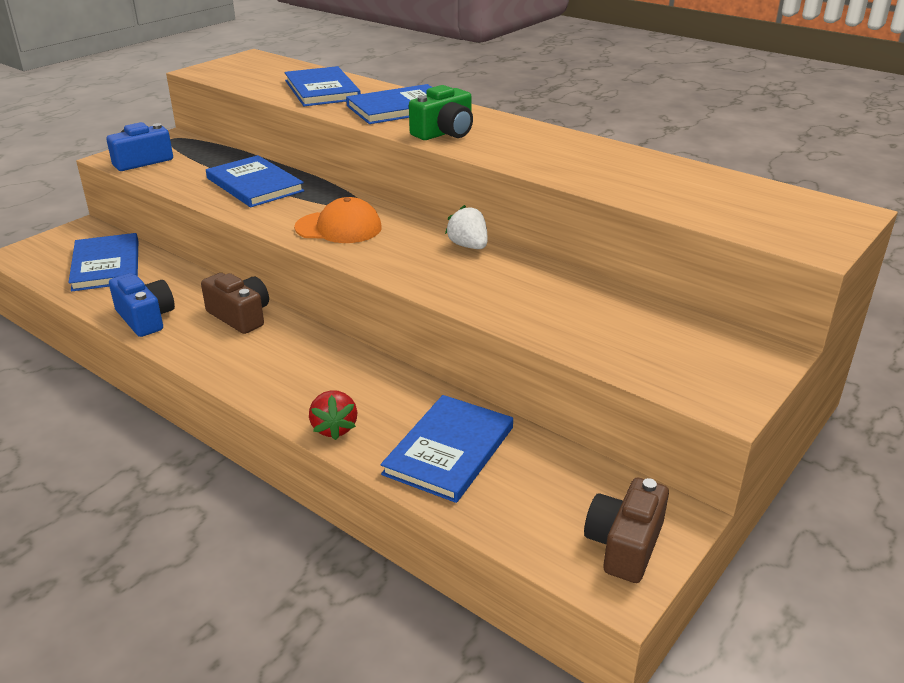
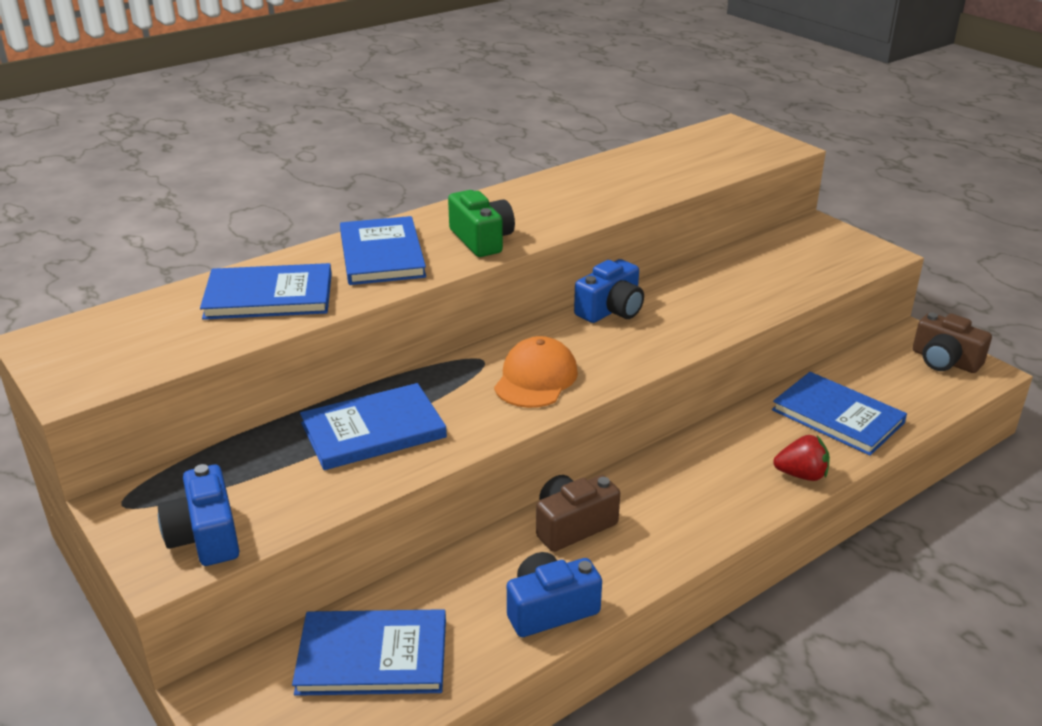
camera: 75 degrees left, 0 degrees up
white strawberry [445,205,488,249] -> blue camera [574,259,644,323]

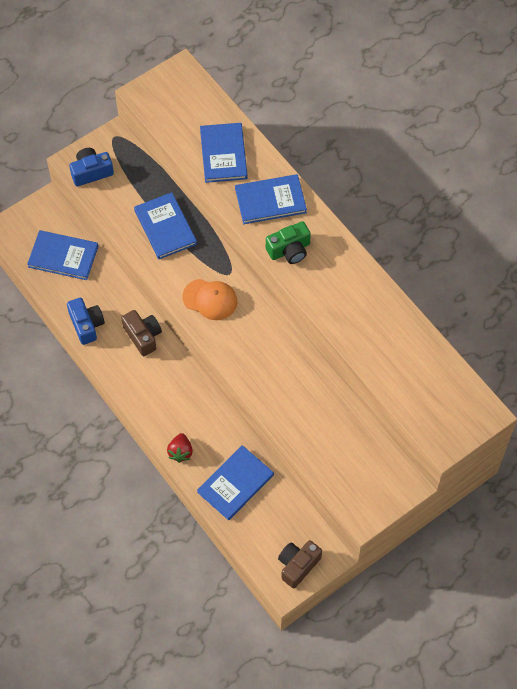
camera: 90 degrees right, 30 degrees up
blue book [292,609,446,696] -> blue book turned 75 degrees counterclockwise [27,230,99,280]
blue camera [574,259,644,323] -> none

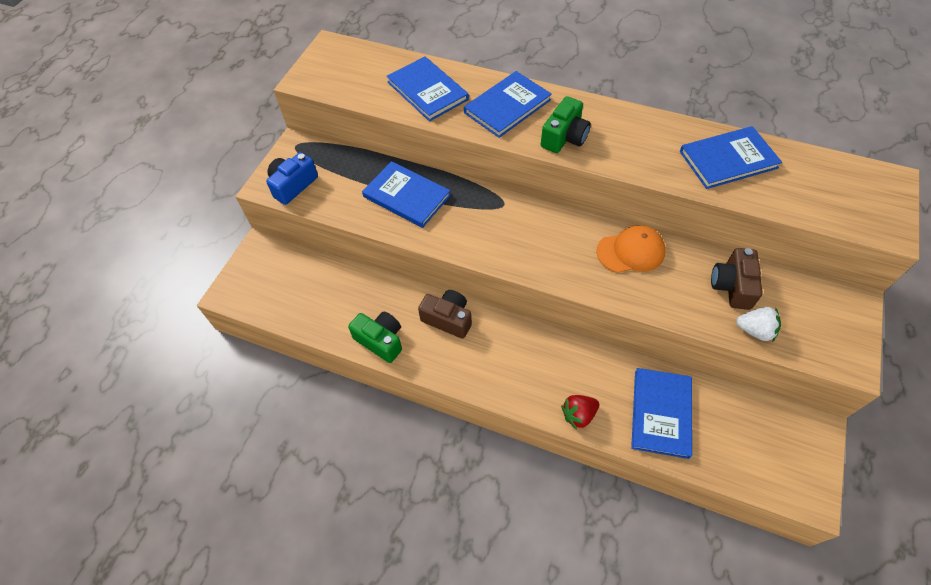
camera: 30 degrees left, 5 degrees down
blue book [27,230,99,280] -> blue book moved to [680,126,782,189]
blue camera [67,297,105,345] -> green camera [348,312,402,363]
red strawberry [167,433,193,463] -> red strawberry turned 90 degrees clockwise [561,395,599,430]
orange cap [182,279,237,320] -> orange cap moved to [597,225,666,273]
brown camera [278,540,322,588] -> brown camera moved to [711,248,763,310]
none -> white strawberry [736,307,781,341]

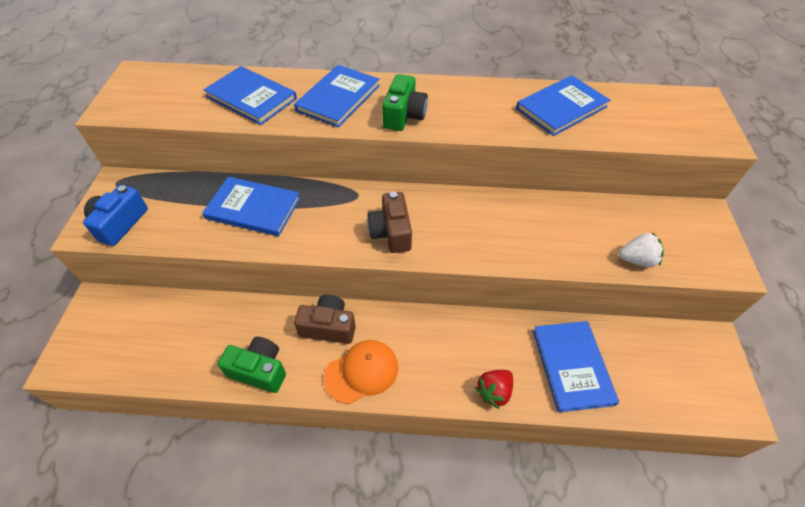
camera: 20 degrees left, 5 degrees down
orange cap [597,225,666,273] -> orange cap moved to [324,340,398,404]
brown camera [711,248,763,310] -> brown camera moved to [367,192,412,253]

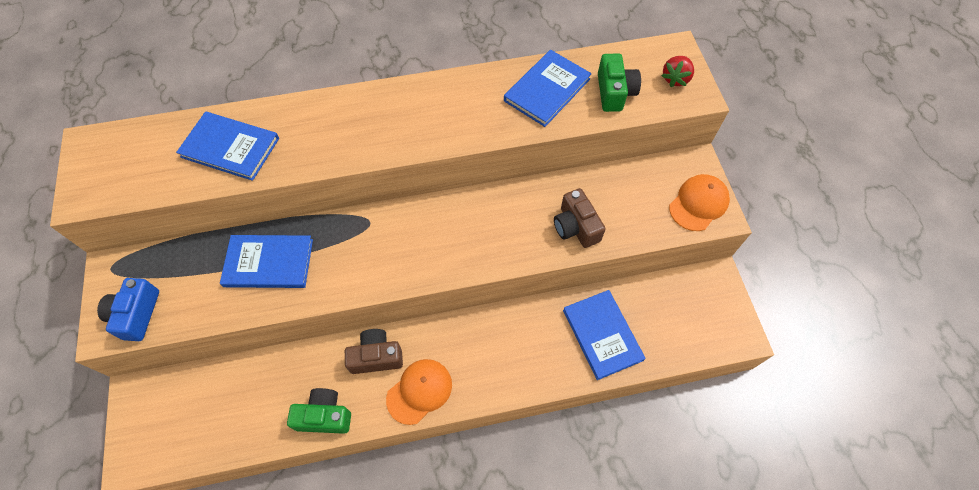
camera: 15 degrees left, 10 degrees up
blue book [294,65,380,128] -> none
brown camera [367,192,412,253] -> brown camera moved to [554,188,606,248]
green camera [382,74,428,131] -> green camera moved to [598,54,641,112]
red strawberry [475,370,513,409] -> red strawberry moved to [661,56,694,87]
white strawberry [619,232,664,267] -> none
none -> orange cap [669,174,730,231]

